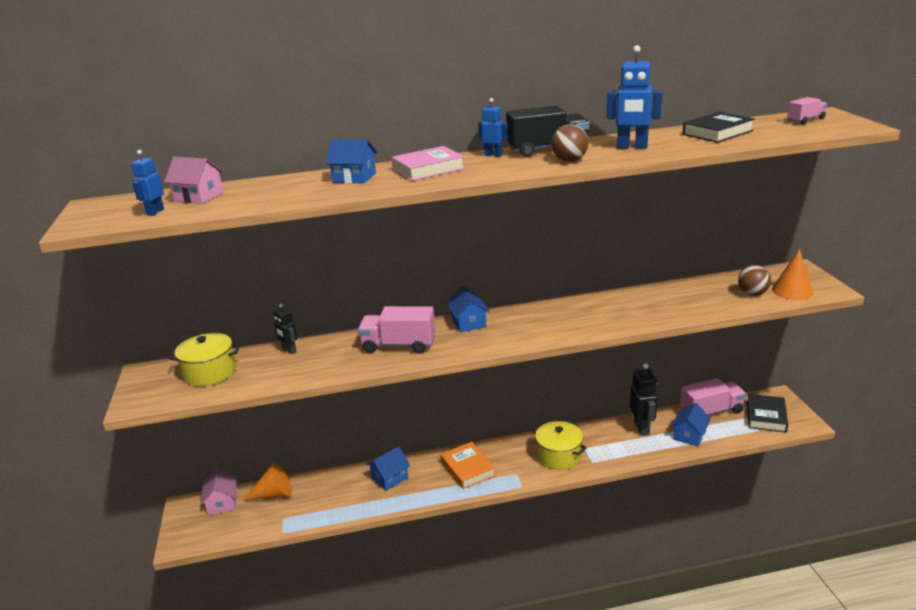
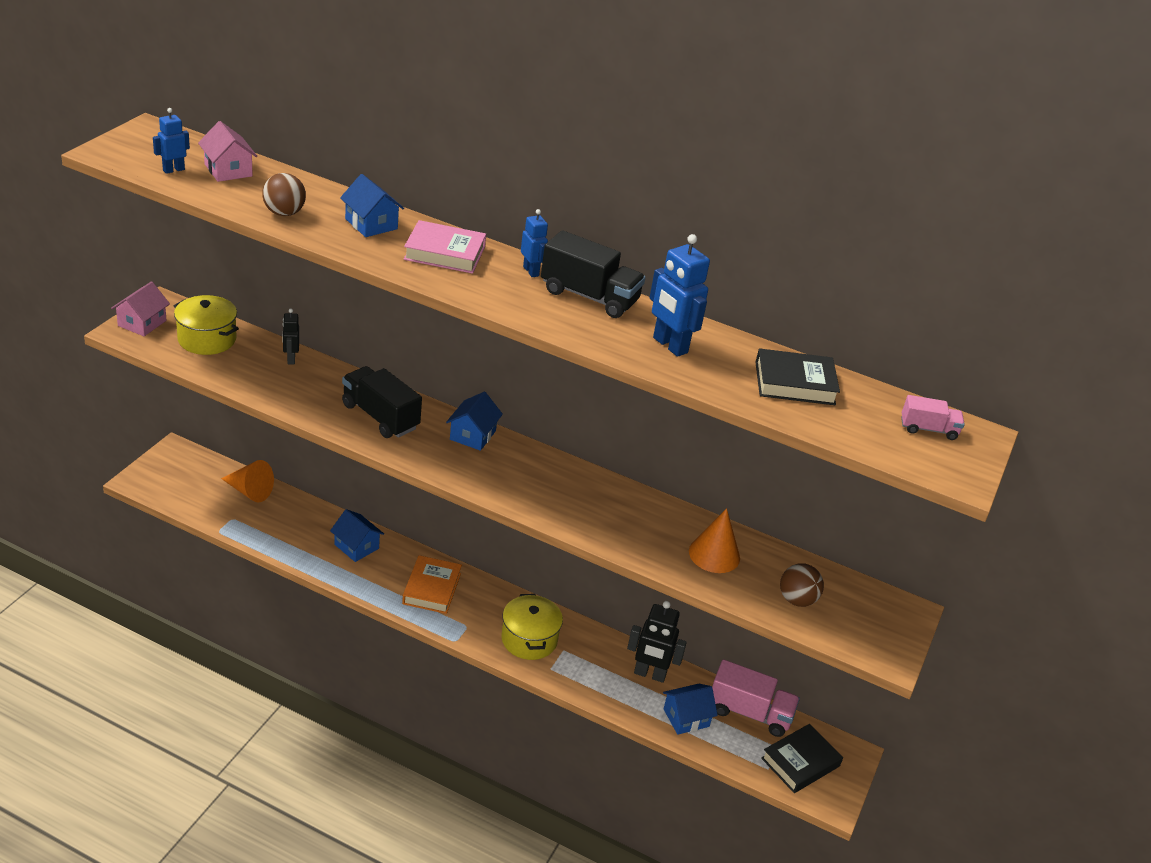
camera: 30 degrees right, 10 degrees up
pink house [201,468,237,515] -> pink house moved to [111,281,170,336]
pink truck [358,306,435,354] -> black truck [342,366,422,438]
blue house [366,446,410,491] -> blue house turned 45 degrees clockwise [330,509,384,562]
brown ball [552,124,588,162] -> brown ball moved to [262,173,306,216]
black robot [630,363,657,436] -> black robot turned 75 degrees clockwise [627,601,687,683]
orange cone [772,249,814,300] -> orange cone moved to [689,508,740,573]

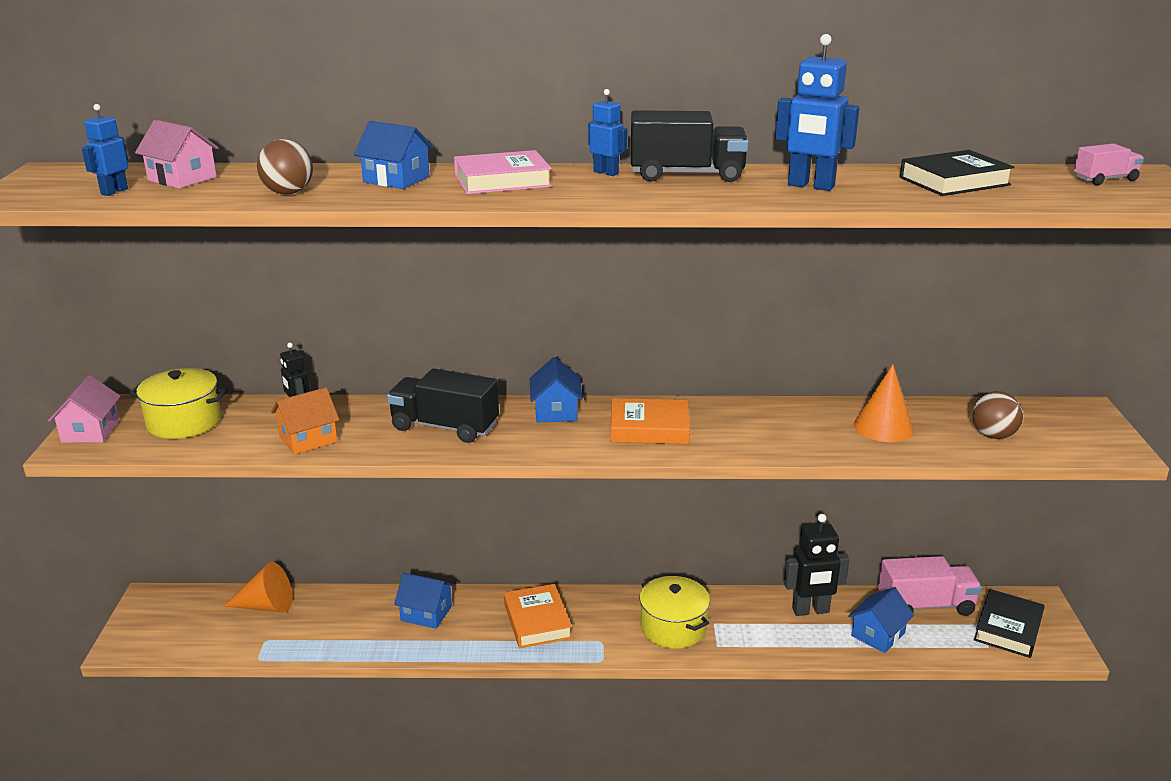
camera: 20 degrees left, 10 degrees down
none -> orange house [271,387,339,455]
none -> orange book [610,398,690,444]

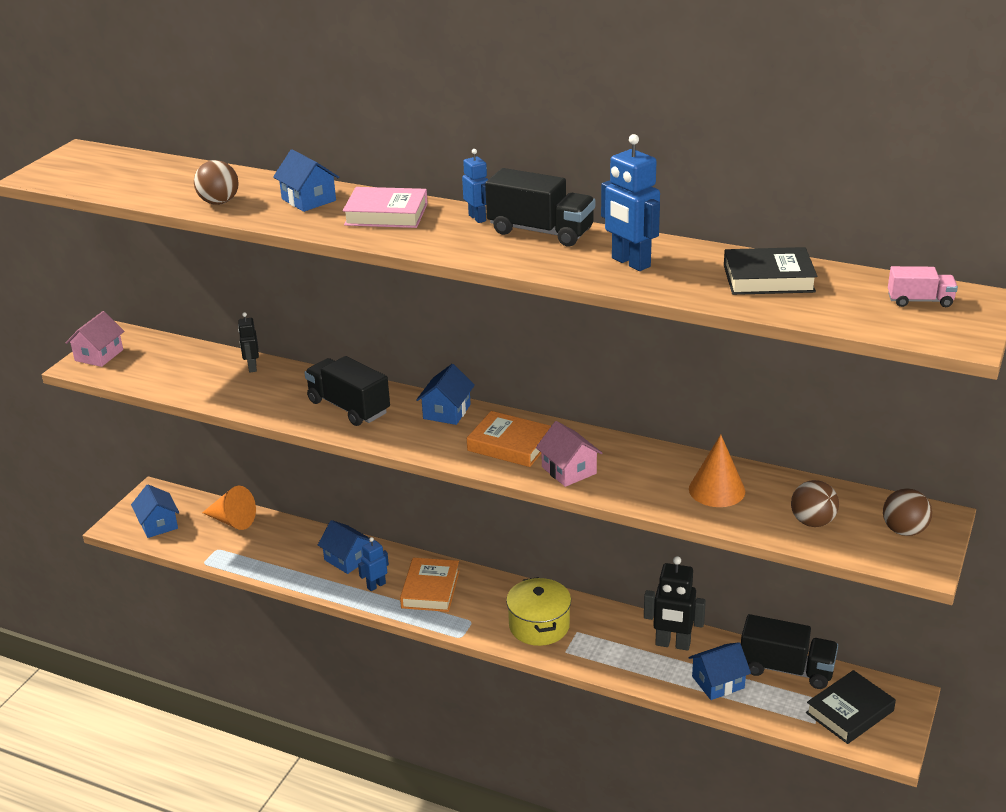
camera: 25 degrees right, 5 degrees up
blue robot [82,104,128,196] -> blue robot moved to [358,537,389,591]
yellow pot [129,368,227,439] -> none
pink house [135,120,219,189] -> pink house moved to [536,421,602,487]
orange house [271,387,339,455] -> none
pink truck [878,556,982,616] -> black truck [741,614,838,689]
none -> blue house [131,485,180,538]
none -> brown ball [883,488,932,536]

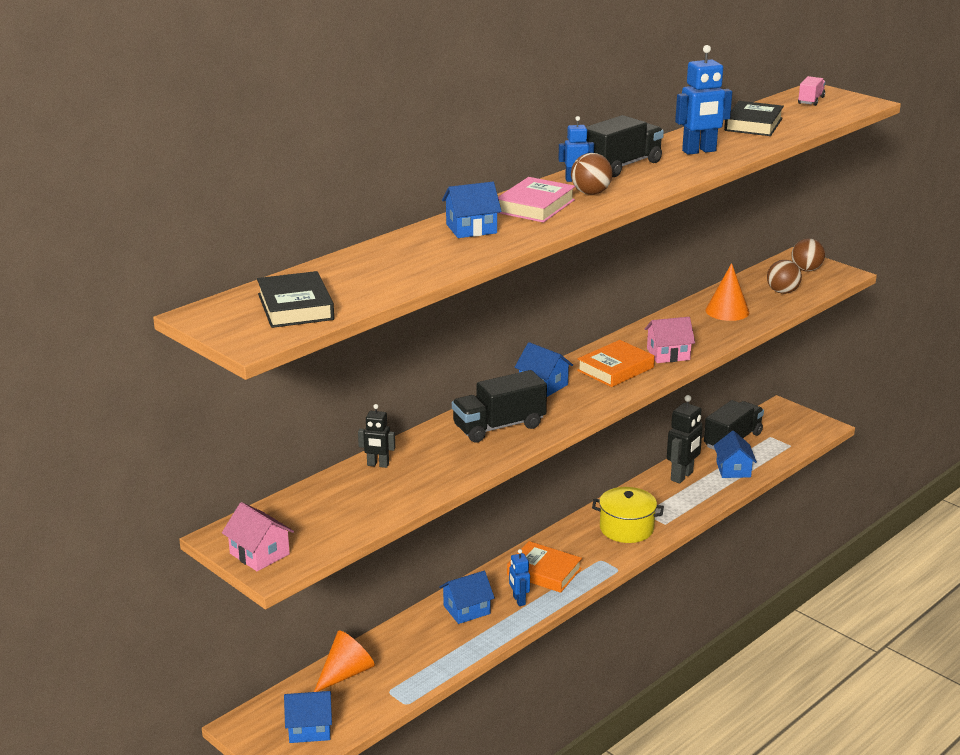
camera: 70 degrees left, 5 degrees down
brown ball [194,160,239,205] -> brown ball moved to [571,153,613,195]
black book [806,670,896,744] -> black book moved to [257,271,334,328]

